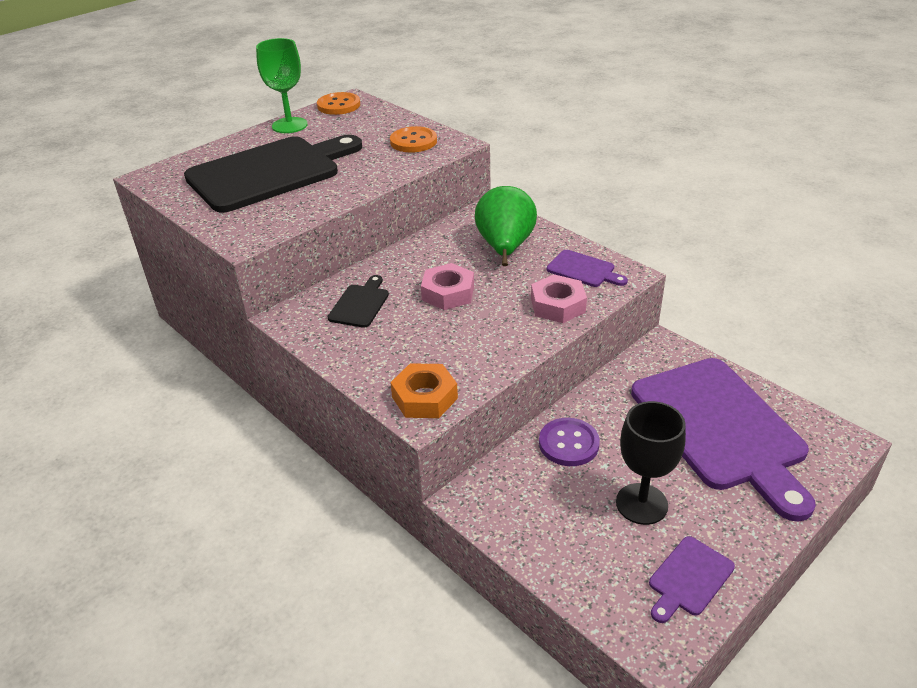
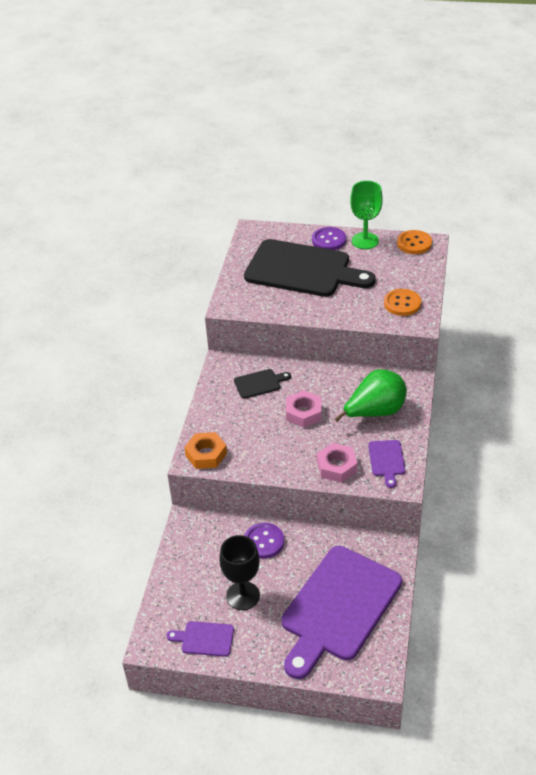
camera: 55 degrees right, 5 degrees up
none -> purple button [312,227,346,250]

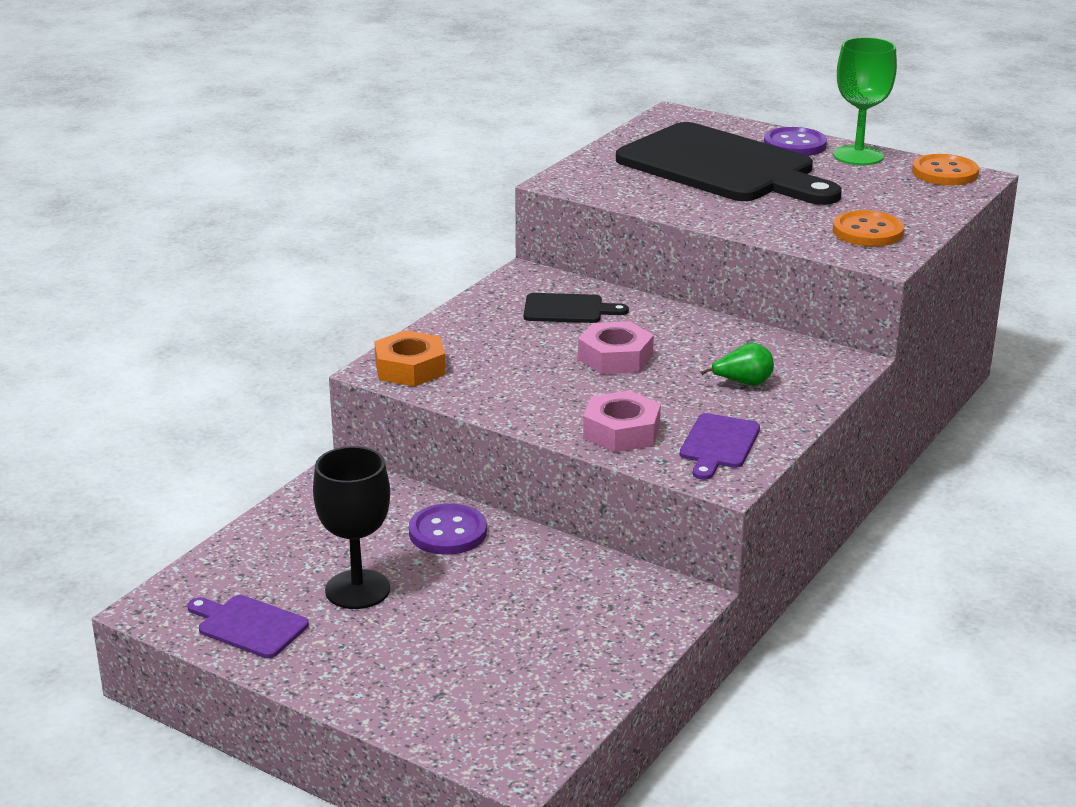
camera: 20 degrees right, 15 degrees down
purple cutting board [282,546,402,679] -> none
green pear [335,369,407,422] -> green pear [701,342,774,386], size x0.48

